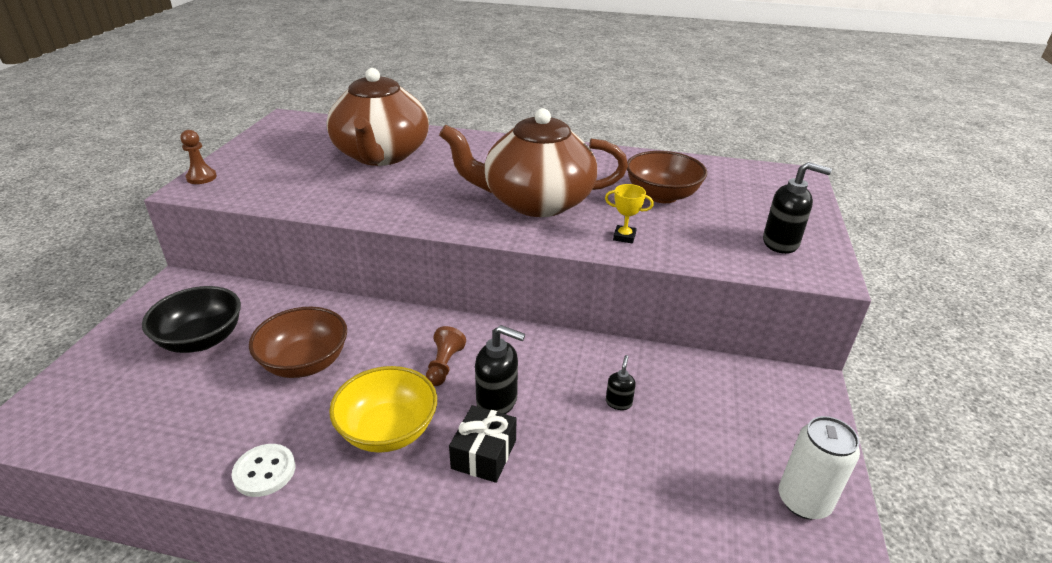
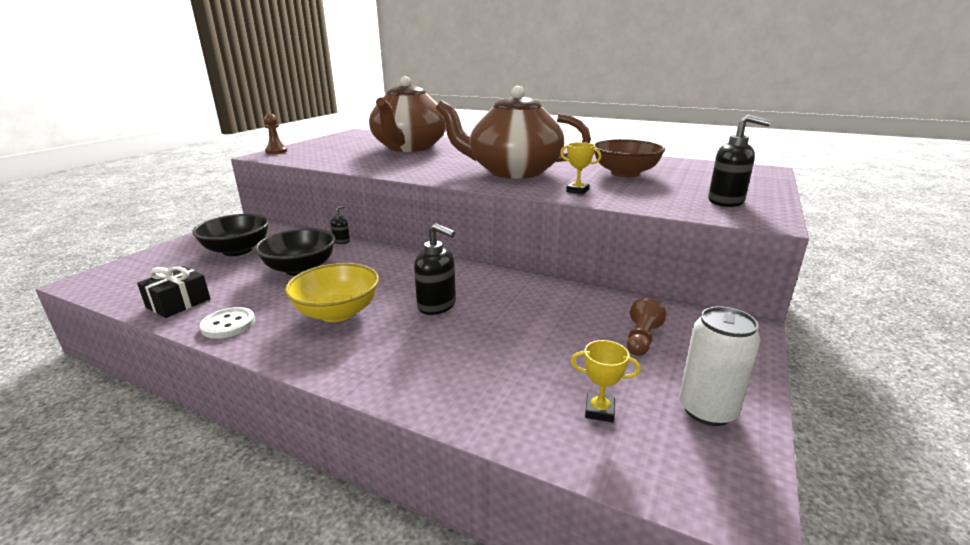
camera: 15 degrees right, 10 degrees down
brown bowl [249,307,347,378] -> black bowl [255,228,335,276]
brown pawn [426,326,466,386] -> brown pawn moved to [627,298,666,356]
black gift [449,405,516,483] -> black gift moved to [137,266,210,318]
black soap dispenser [606,355,636,410] -> black soap dispenser moved to [330,205,350,244]
none -> yellow trophy [571,340,641,422]

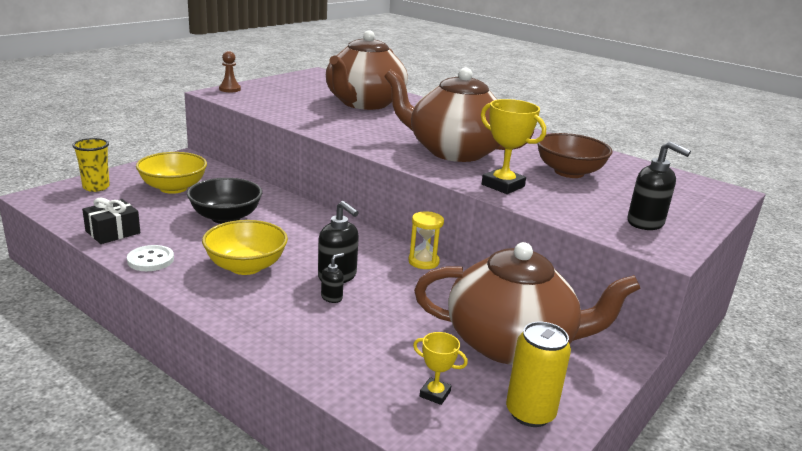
camera: 10 degrees right, 0 degrees up
black bowl [192,214,269,256] -> yellow bowl [136,152,207,194]
black soap dispenser [330,205,350,244] -> black soap dispenser moved to [321,253,344,303]
yellow trophy [560,142,601,194] -> yellow trophy [481,99,546,194], size x1.76
brown pawn [627,298,666,356] -> brown teapot [414,242,641,365]
white can [679,306,761,426] -> yellow can [506,322,571,427]
none -> yellow cup [72,138,110,192]
none -> yellow hourglass [408,211,444,269]

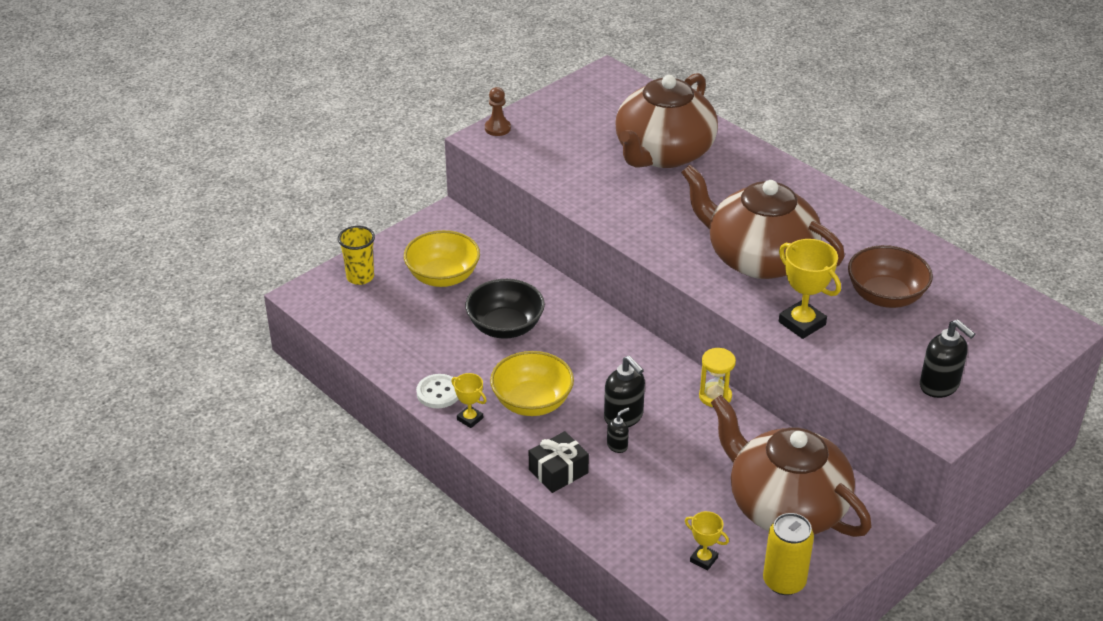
camera: 10 degrees right, 15 degrees up
black gift [82,198,140,244] -> black gift moved to [529,431,589,493]
brown teapot [414,242,641,365] -> brown teapot turned 150 degrees counterclockwise [711,395,871,537]
none -> yellow trophy [451,373,487,428]

